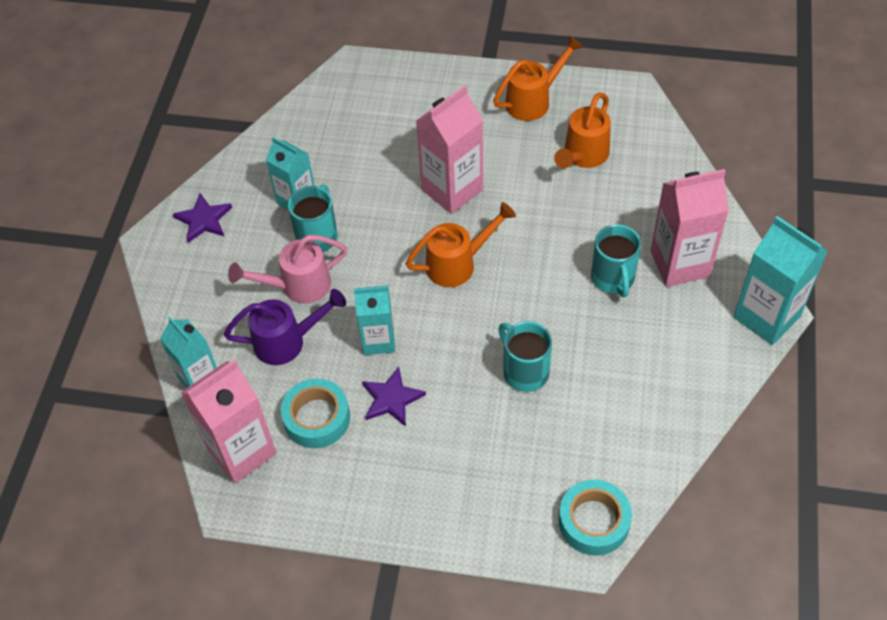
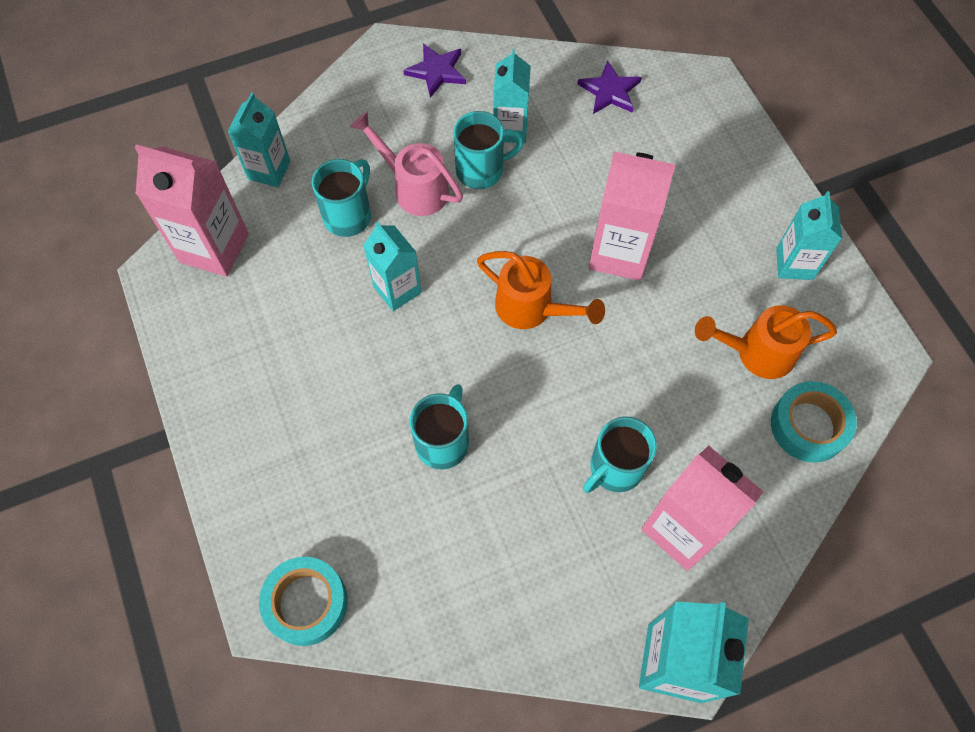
camera: 55 degrees right, 10 degrees up
purple watering can [224,289,346,365] -> turquoise mug [312,159,371,237]
turquoise tape [281,378,350,448] -> turquoise tape moved to [771,381,857,463]
purple star [362,367,426,427] -> purple star moved to [577,60,642,114]
orange watering can [493,36,583,121] -> turquoise carton [776,191,842,280]

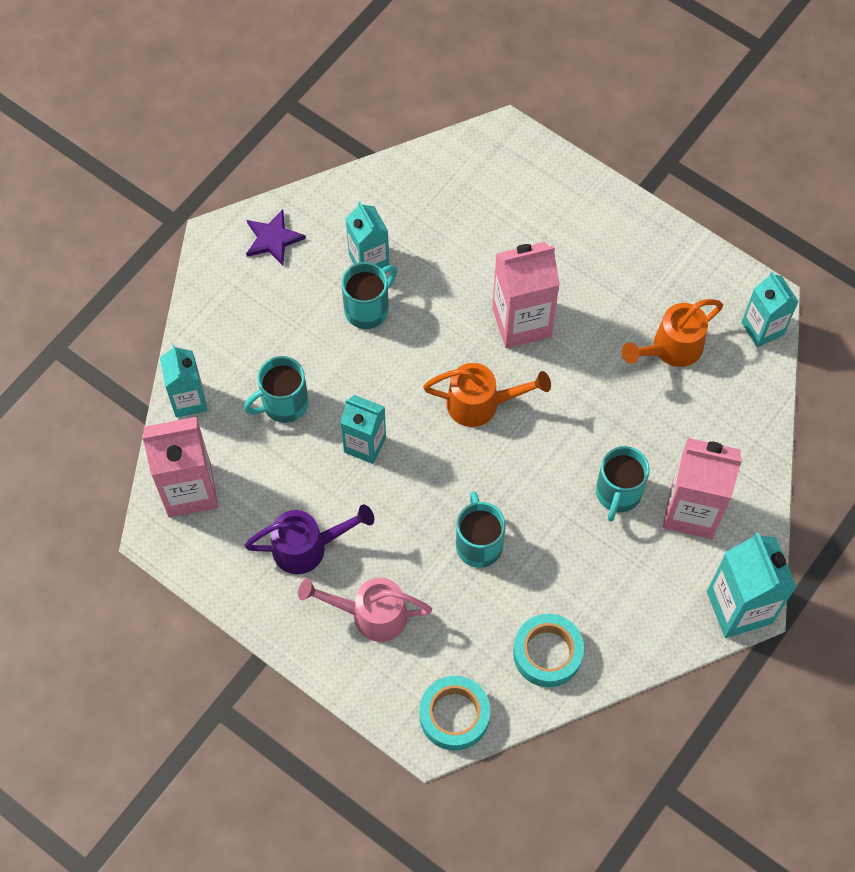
camera: 30 degrees left, 0 degrees up
turquoise mug [312,159,371,237] -> turquoise mug turned 120 degrees counterclockwise [244,356,309,423]
pink watering can [350,112,463,216] -> pink watering can moved to [298,578,432,642]
purple star [577,60,642,114] -> none
turquoise tape [771,381,857,463] -> turquoise tape moved to [513,614,584,687]
turquoise carton [776,191,842,280] -> turquoise carton moved to [742,272,799,347]
none -> purple watering can [245,505,374,574]

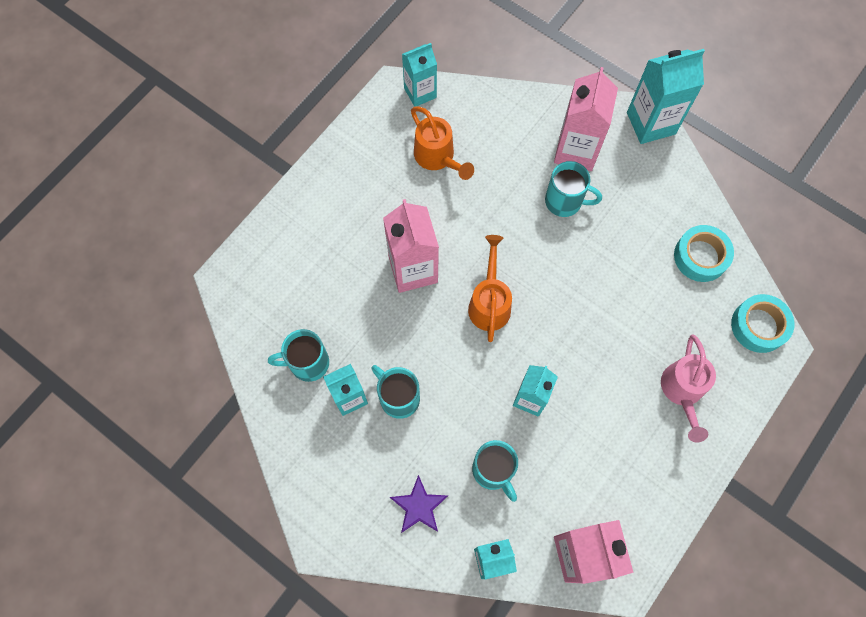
camera: 90 degrees left, 5 degrees up
purple watering can [245,505,374,574] -> none
purple star [246,209,306,266] -> purple star moved to [390,475,448,533]
turquoise mug [456,491,506,568] -> turquoise mug moved to [268,329,329,382]

